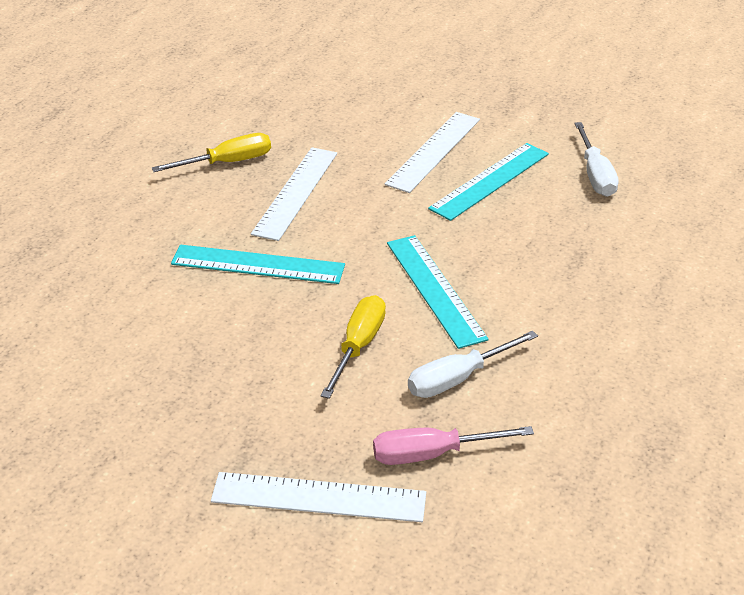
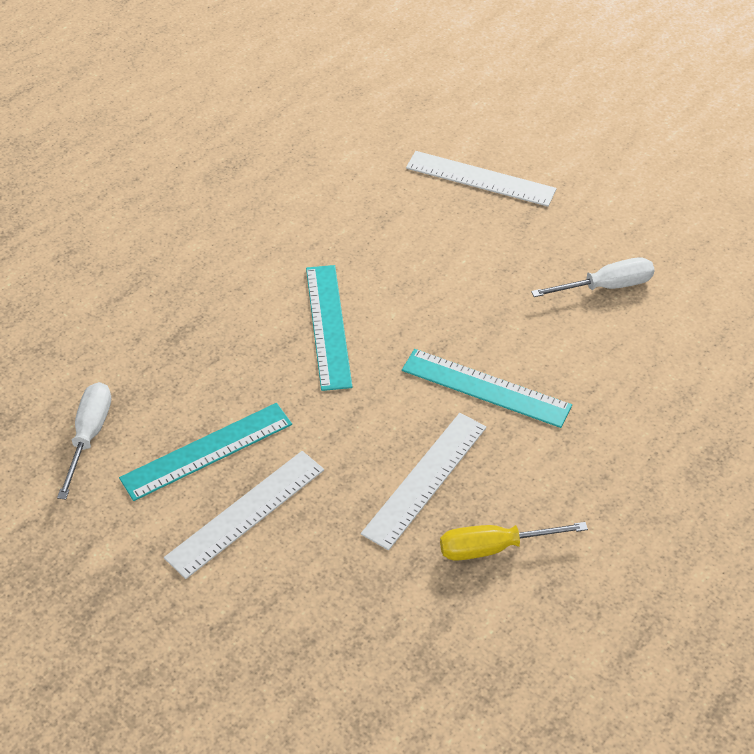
camera: 165 degrees left, 10 degrees up
yellow screwdriver [320,295,386,399] -> none
pink screwdriver [373,426,534,465] -> none
white screwdriver [408,331,538,398] -> white screwdriver moved to [531,257,655,297]

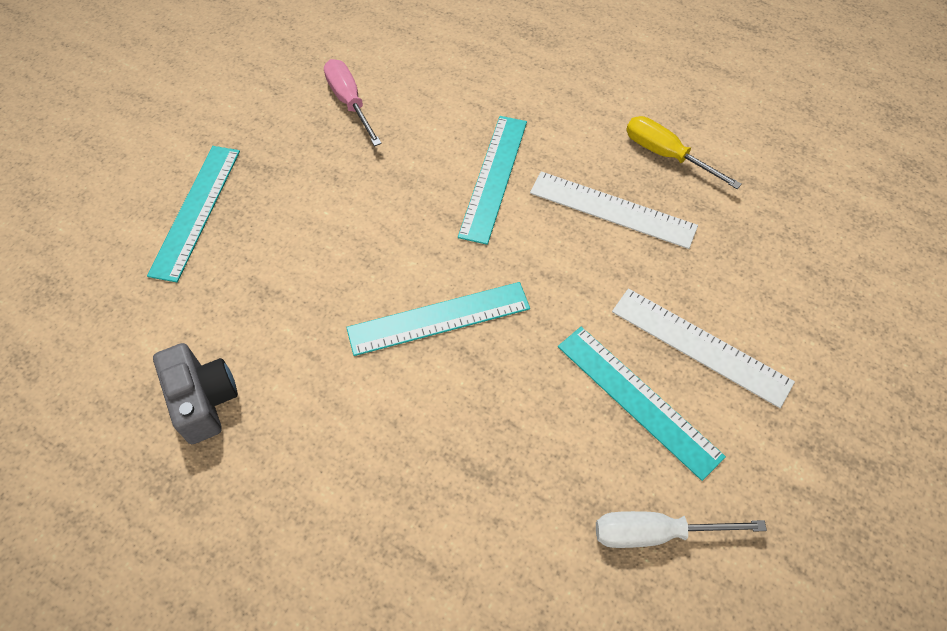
camera: 100 degrees left, 10 degrees up
white ruler [406,151,557,207] -> turquoise ruler [147,146,240,282]
yellow screwdriver [440,522,588,561] -> yellow screwdriver turned 150 degrees clockwise [626,116,742,189]
white screwdriver [531,257,655,297] -> pink screwdriver [324,59,382,146]
none -> grey camera [153,343,238,444]

